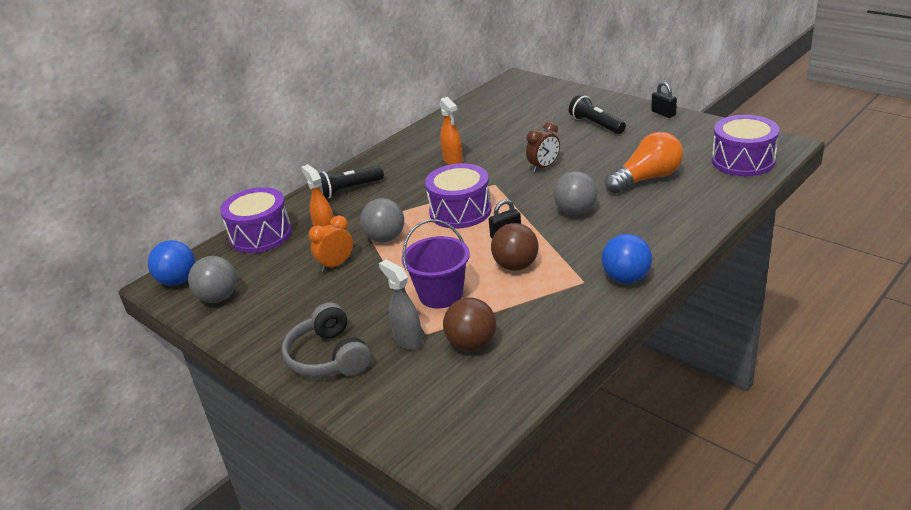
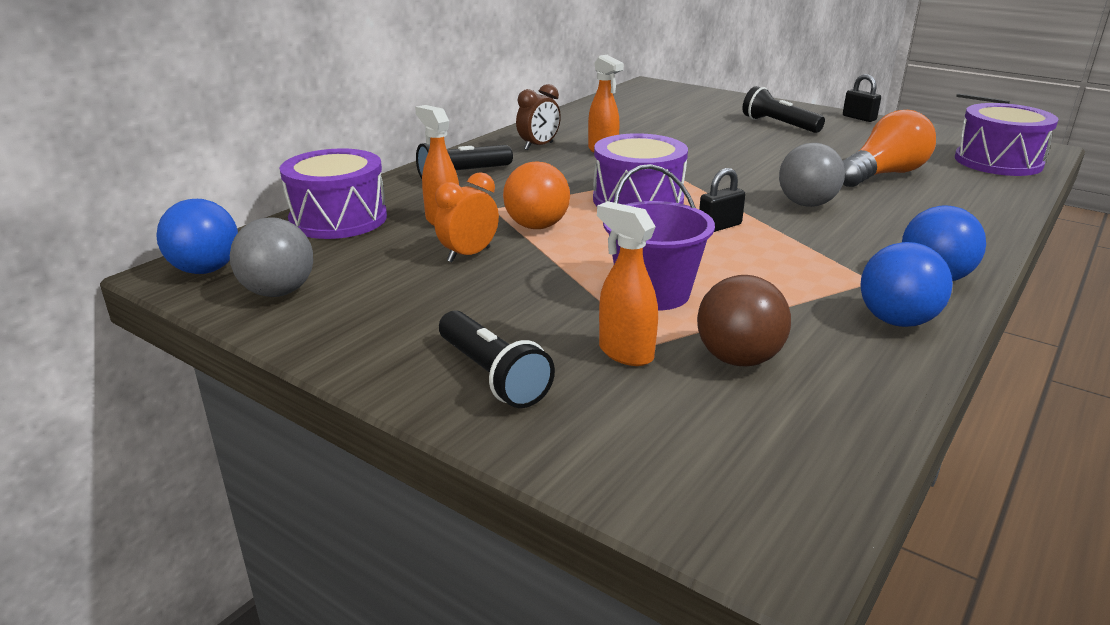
camera: 10 degrees left, 5 degrees down
grey headphones [282,302,371,377] -> black flashlight [439,310,555,408]
grey ball [360,198,404,242] -> orange ball [503,162,570,229]
grey spray bottle [379,259,423,350] -> orange spray bottle [597,201,658,366]
brown ball [491,223,539,271] -> none
brown clock [526,122,560,172] -> brown clock moved to [516,84,561,150]
none -> blue ball [861,242,953,327]

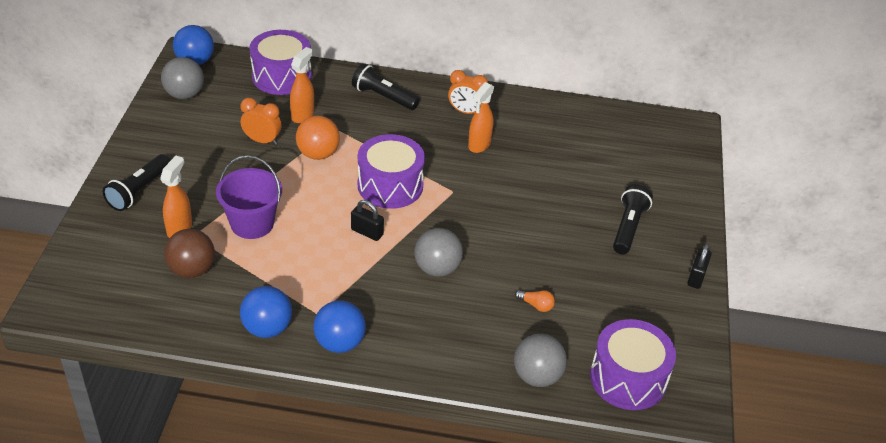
camera: 60 degrees right, 15 degrees up
brown clock [516,84,561,150] -> orange clock [448,70,488,114]
orange light bulb [843,110,936,187] -> orange light bulb [515,290,555,312], size x0.40
none -> grey ball [514,334,567,387]

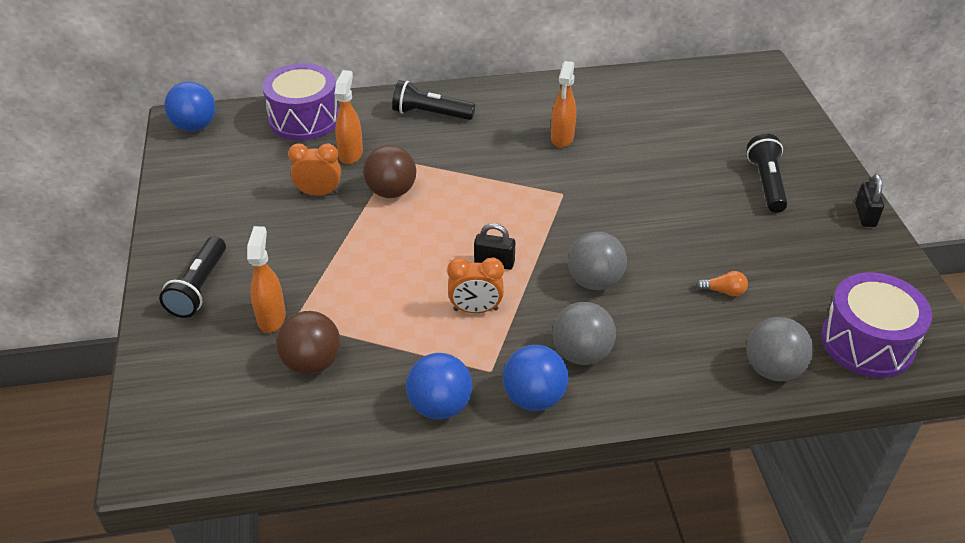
camera: 15 degrees left, 0 degrees up
grey ball [161,57,204,99] -> grey ball moved to [553,302,616,365]
purple bucket [216,155,282,239] -> none
orange ball [296,116,340,160] -> brown ball [363,145,416,198]
purple drum [358,134,425,209] -> none
orange clock [448,70,488,114] -> orange clock moved to [447,257,504,313]

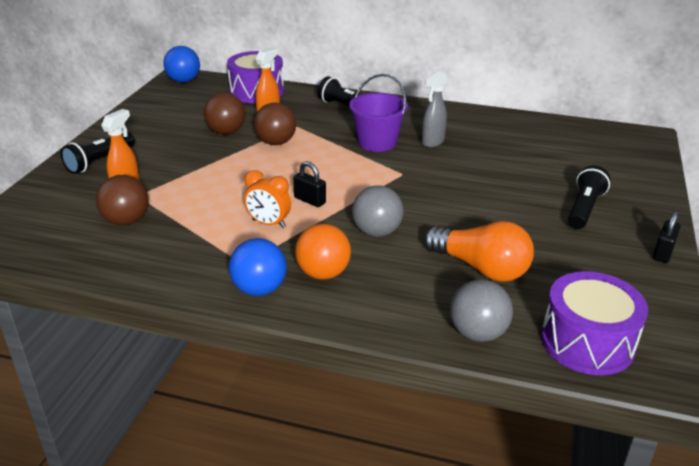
camera: 25 degrees right, 10 degrees down
orange clock [288,143,341,196] -> brown ball [204,93,245,135]
blue ball [406,353,472,420] -> none
orange spray bottle [551,61,576,148] -> grey spray bottle [422,71,447,147]
grey ball [553,302,616,365] -> orange ball [295,224,351,280]
orange light bulb [696,271,748,296] -> orange light bulb [424,221,534,282], size x2.48
none -> purple bucket [349,74,408,152]

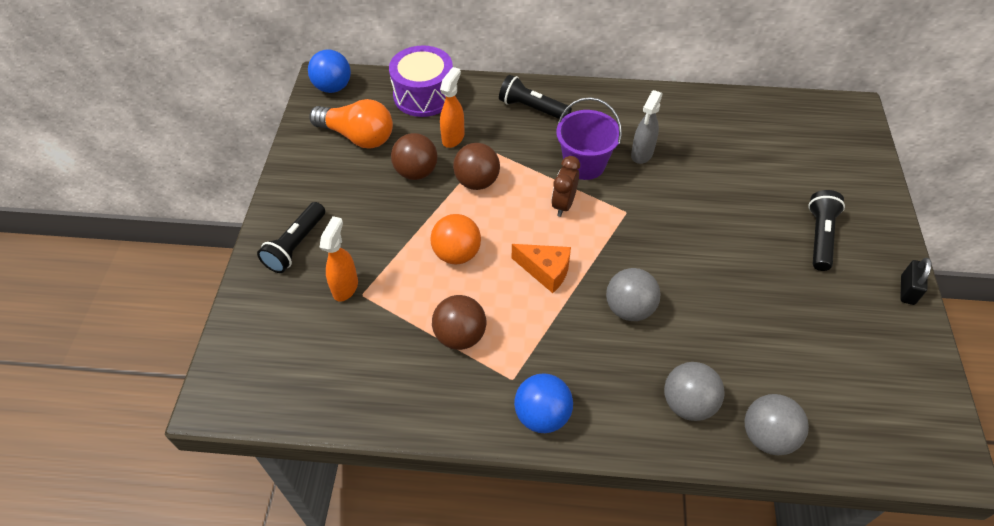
camera: 10 degrees left, 20 degrees up
brown ball [96,175,149,226] -> brown ball moved to [432,295,486,350]
orange clock [244,170,291,228] -> none
black padlock [293,161,326,207] -> orange cheese [512,244,571,293]
orange ball [295,224,351,280] -> orange ball moved to [430,214,481,265]
orange light bulb [424,221,534,282] -> orange light bulb moved to [310,99,393,149]
purple drum [541,271,648,375] -> none
none -> brown clock [551,156,580,217]
none -> grey ball [664,362,725,421]

